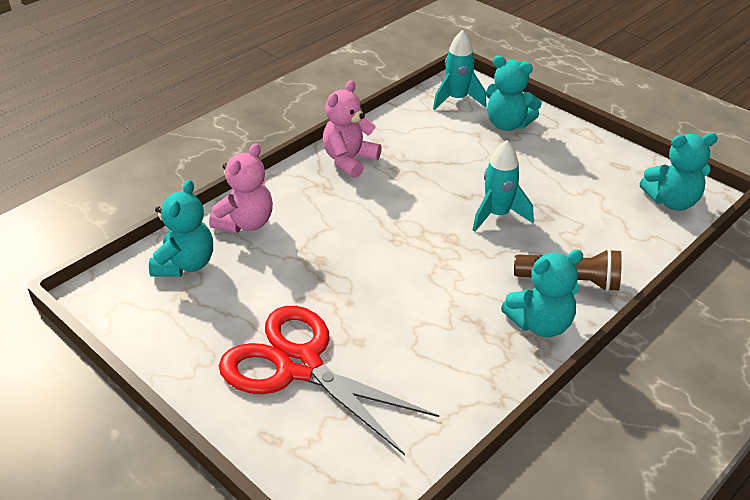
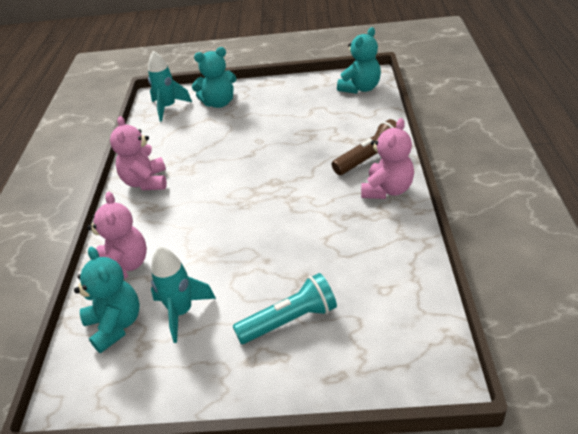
camera: 40 degrees left, 0 degrees up
red scissors [219,306,439,455] -> turquoise flashlight [233,273,337,344]
turquoise rocket [473,140,534,232] -> turquoise rocket moved to [151,246,216,343]
turquoise teddy bear [501,250,584,337] -> pink teddy bear [361,118,414,199]

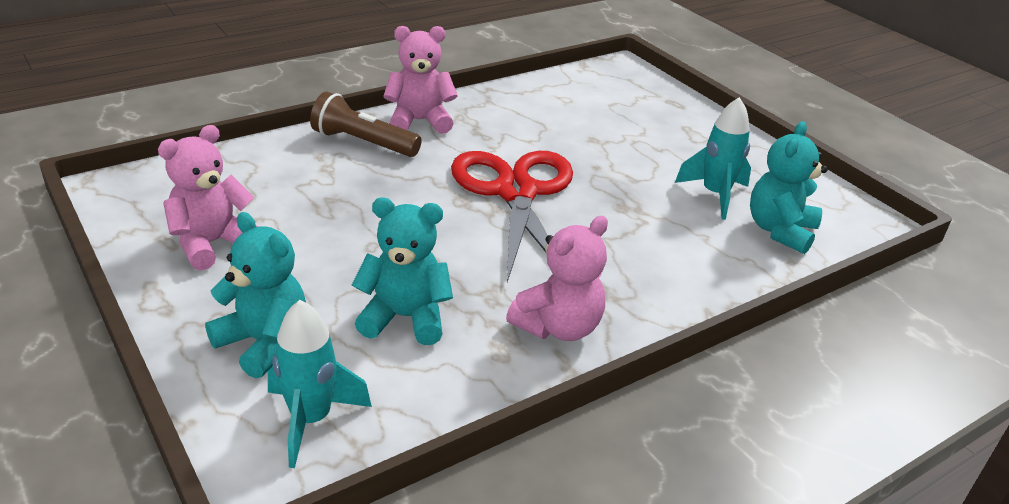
camera: 130 degrees left, 5 degrees down
pink teddy bear [87,192,147,279] -> pink teddy bear moved to [158,125,259,270]
turquoise flashlight [233,273,337,344] -> none
turquoise teddy bear [337,27,381,94] -> turquoise teddy bear moved to [352,198,453,345]
none -> red scissors [451,151,573,282]

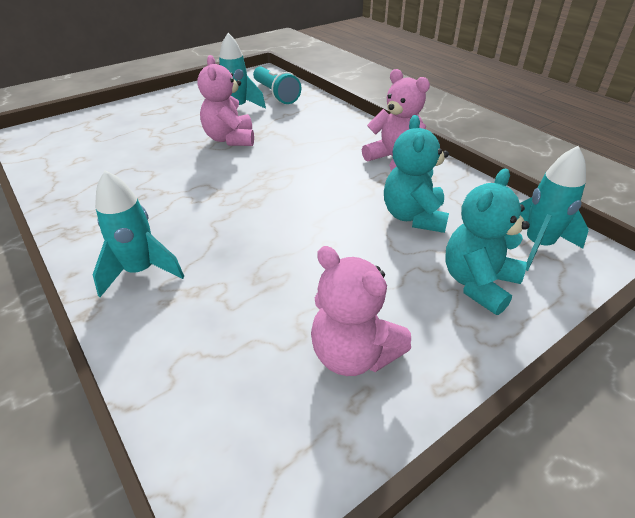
camera: 90 degrees left, 5 degrees up
brown flashlight [310,91,422,157] -> turquoise rocket [93,171,184,297]
pink teddy bear [384,26,458,134] -> pink teddy bear moved to [198,55,254,146]
red scissors [451,151,573,282] -> none
turquoise teddy bear [750,121,828,254] -> turquoise flashlight [253,66,301,104]

